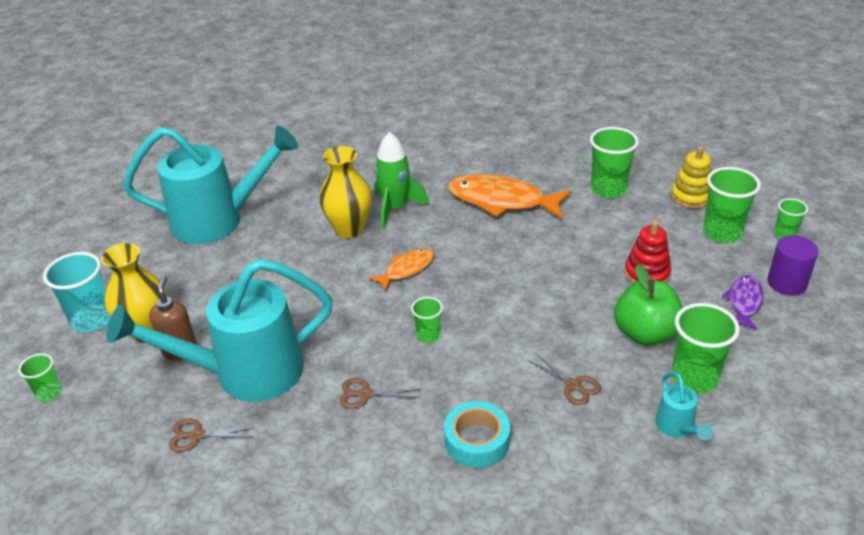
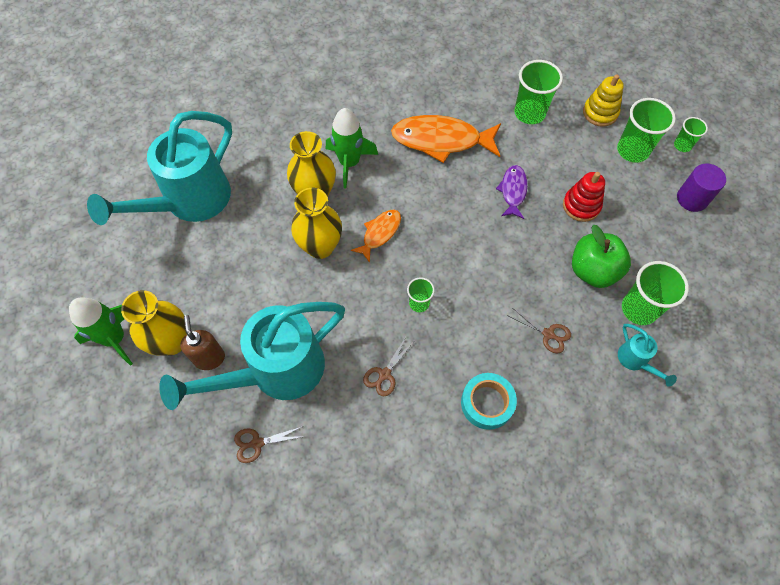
camera: 15 degrees left, 25 degrees up
green cup [18,353,62,402] -> none
turquoise cup [43,252,111,333] -> green rocket [69,298,133,366]
turquoise watering can [123,126,299,244] -> turquoise watering can turned 150 degrees clockwise [87,111,232,225]
brown scissors [339,378,421,409] -> brown scissors turned 45 degrees counterclockwise [363,337,413,396]
purple fish [722,275,764,330] -> purple fish moved to [496,165,528,219]
none -> yellow vase [291,188,342,259]

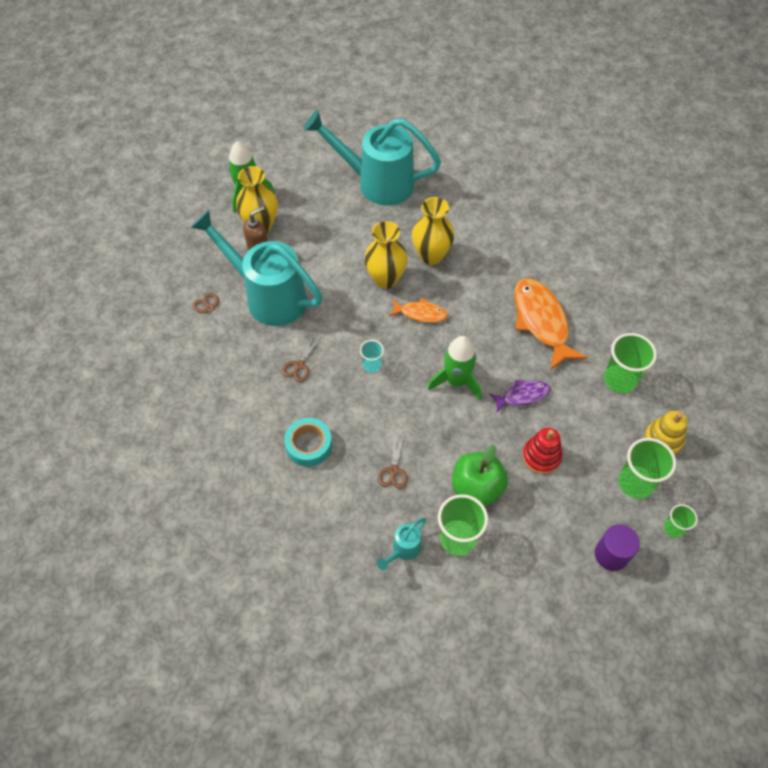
camera: 65 degrees right, 5 degrees down
green rocket [326,108,378,189] -> green rocket moved to [427,336,481,400]
brown scissors [363,337,413,396] -> brown scissors turned 75 degrees counterclockwise [282,335,320,382]
green cup [407,277,435,312] -> turquoise cup [360,340,384,373]

